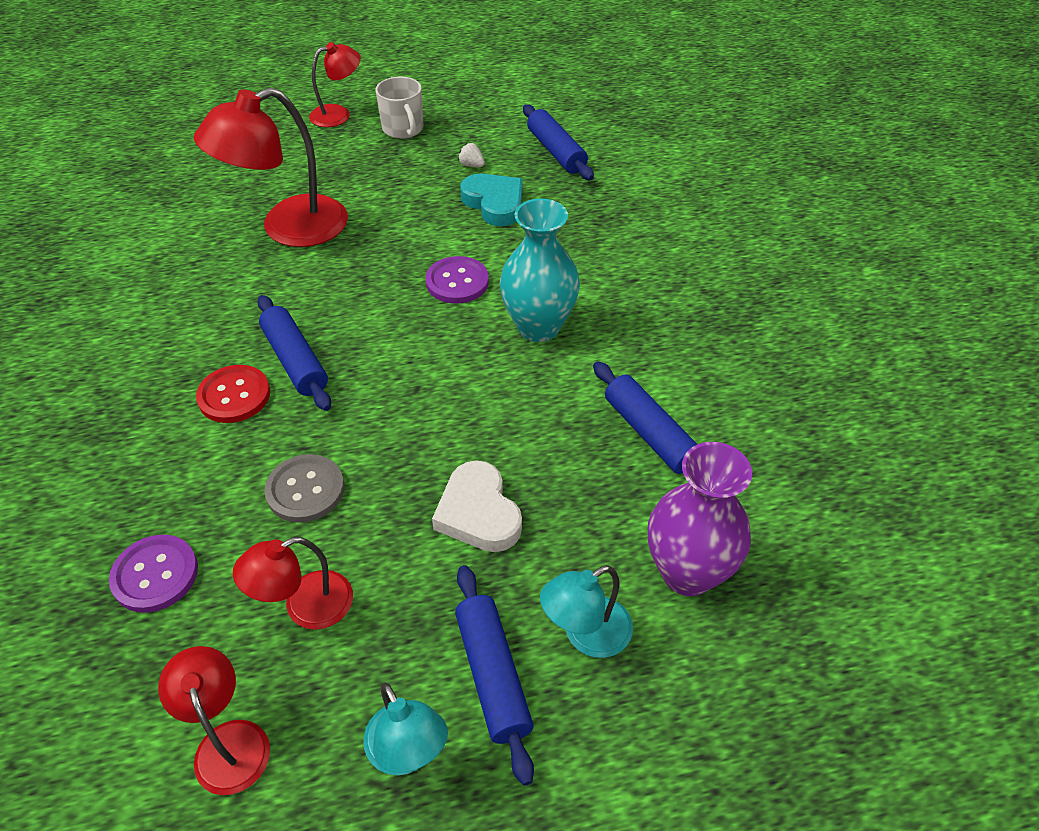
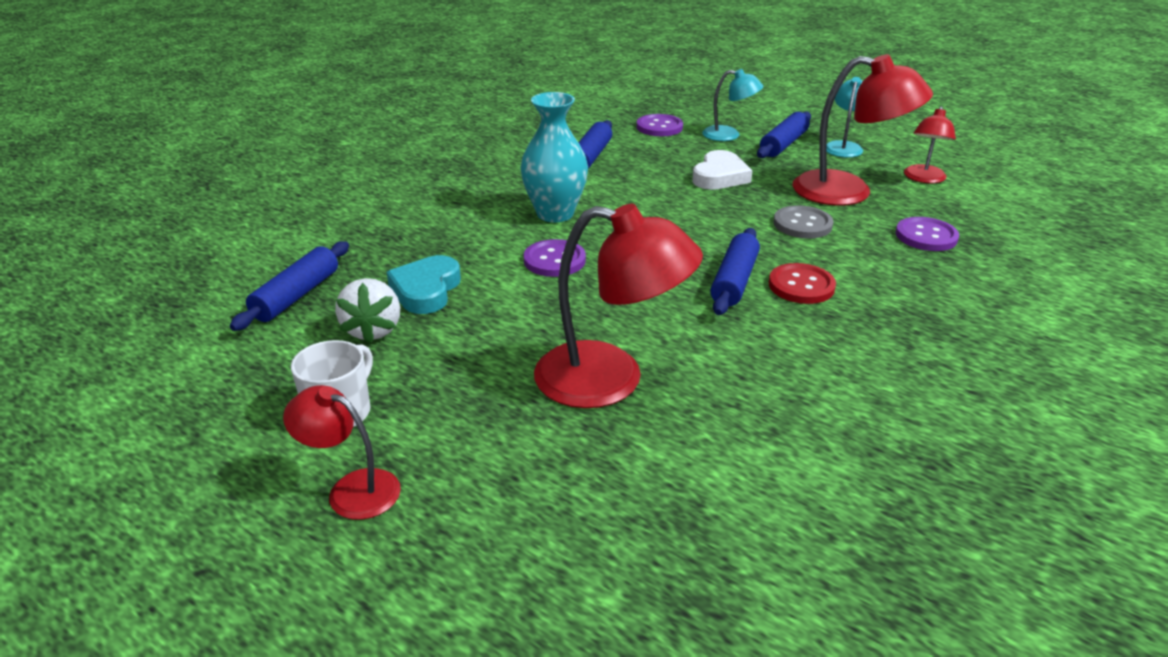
camera: 130 degrees left, 15 degrees down
red lamp [233,537,353,630] -> red lamp [793,54,933,206], size x1.80
white strawberry [458,143,485,167] -> white strawberry [335,278,400,344], size x2.04
purple vase [648,442,752,596] -> purple button [637,114,683,136]

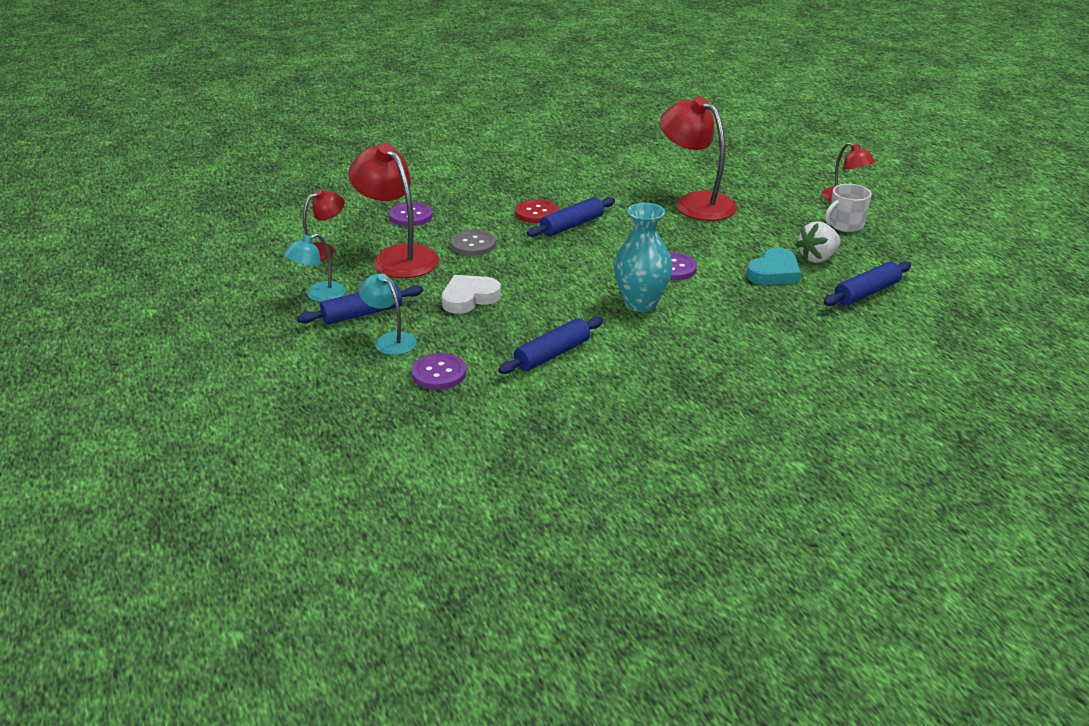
camera: 150 degrees left, 0 degrees up
white strawberry [335,278,400,344] -> white strawberry turned 150 degrees counterclockwise [795,221,841,263]

